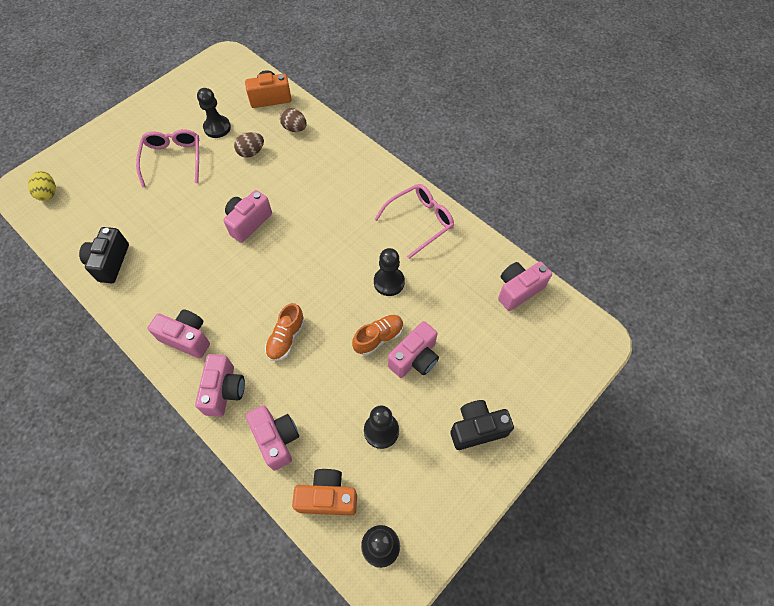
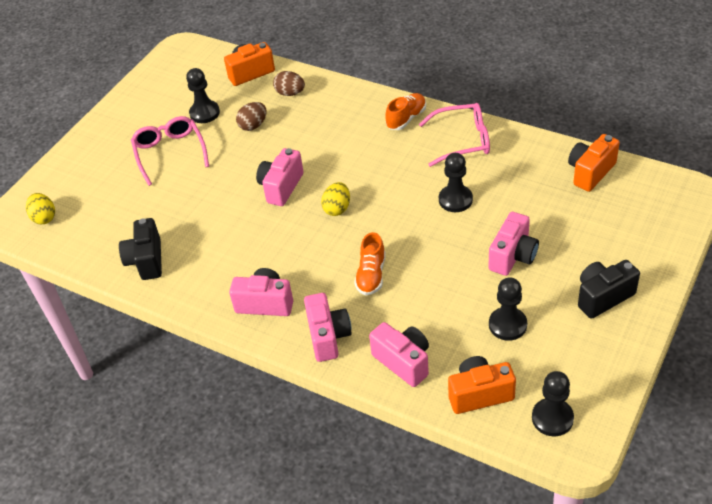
camera: 10 degrees left, 15 degrees down
orange shoe [352,315,404,355] -> orange shoe moved to [385,93,426,130]
pink glasses [374,184,454,259] -> pink glasses turned 45 degrees clockwise [419,103,490,167]
pink camera [498,262,552,311] -> orange camera [568,134,620,192]
none -> yellow egg [321,182,350,216]

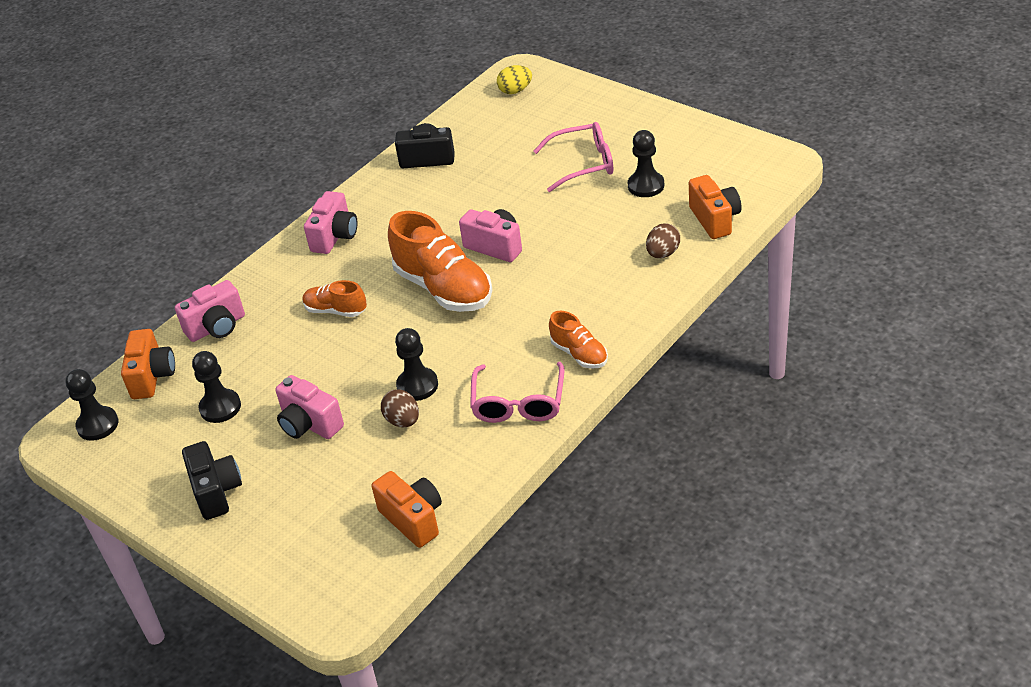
camera: 100 degrees right, 5 degrees down
brown egg [236,102,267,131] -> brown egg moved to [381,389,419,427]
pink camera [304,293,352,362] -> none
yellow egg [321,182,350,216] -> orange shoe [388,211,492,312]

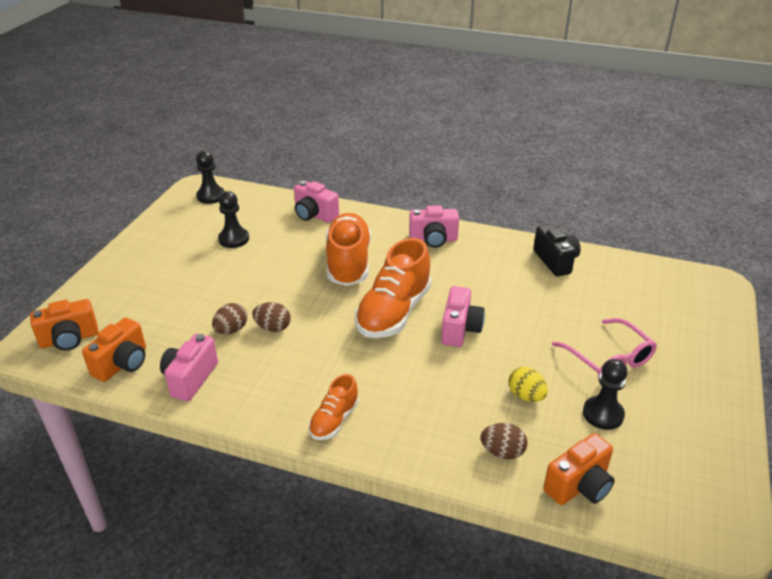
camera: 65 degrees right, 5 degrees down
orange camera [121,329,175,399] -> orange camera moved to [30,299,98,351]
black camera [182,441,242,520] -> none
pink camera [275,375,344,439] -> pink camera moved to [160,334,218,401]
orange shoe [303,280,367,317] -> orange shoe [326,213,371,286], size x1.90
black pawn [395,328,438,401] -> brown egg [252,302,291,332]
pink glasses [470,362,565,423] -> none
yellow egg [497,65,532,94] -> yellow egg moved to [509,367,548,402]

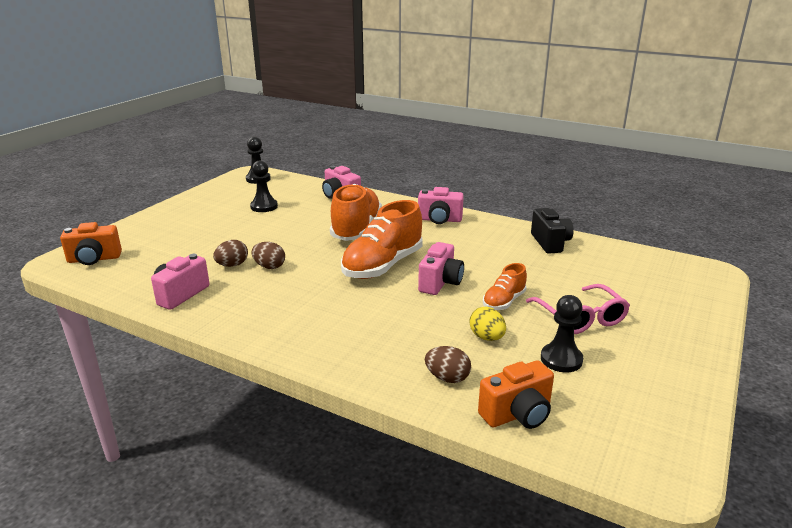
camera: 10 degrees right, 10 degrees down
orange camera [82,318,146,382] -> none
orange shoe [309,374,359,440] -> orange shoe moved to [483,263,527,310]

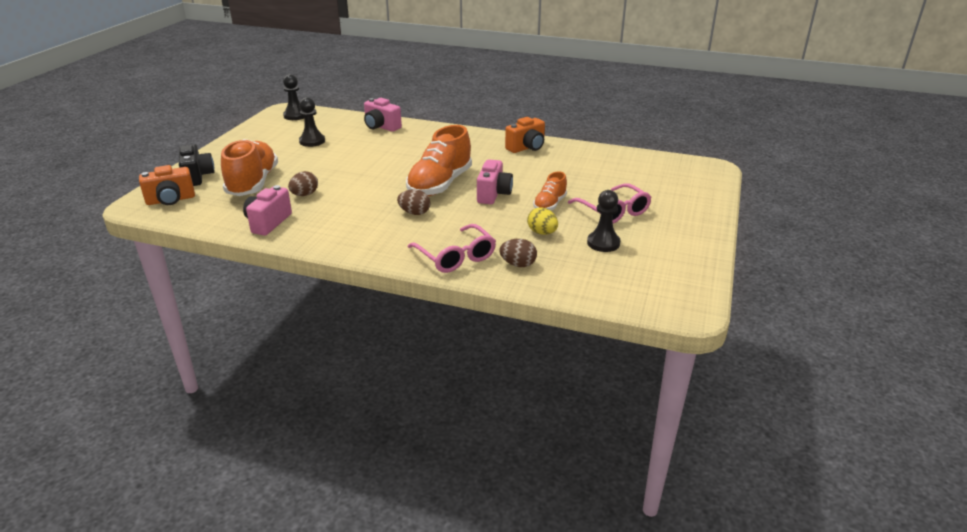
camera: 10 degrees left, 5 degrees up
brown egg [251,242,285,269] -> brown egg moved to [397,189,430,215]
orange shoe [330,184,382,241] -> orange shoe moved to [221,139,278,196]
pink camera [418,187,464,224] -> none
orange camera [478,360,554,429] -> orange camera moved to [505,117,545,153]
black camera [531,208,574,254] -> black camera moved to [179,144,214,186]
none -> pink glasses [408,224,496,273]

